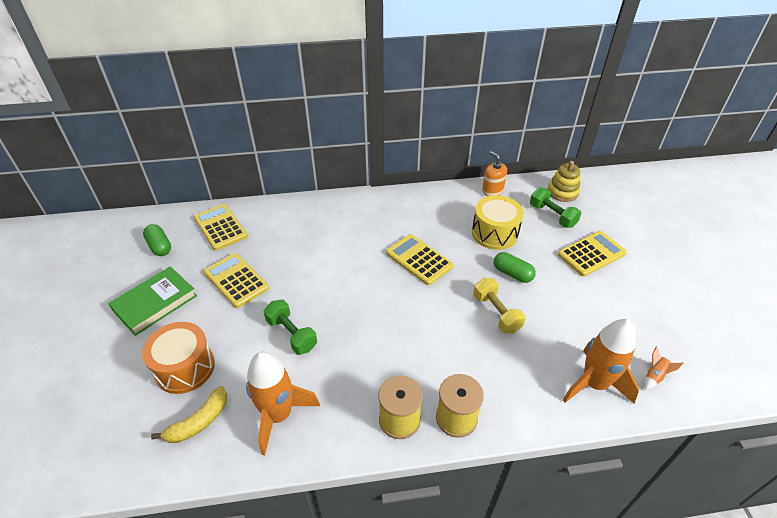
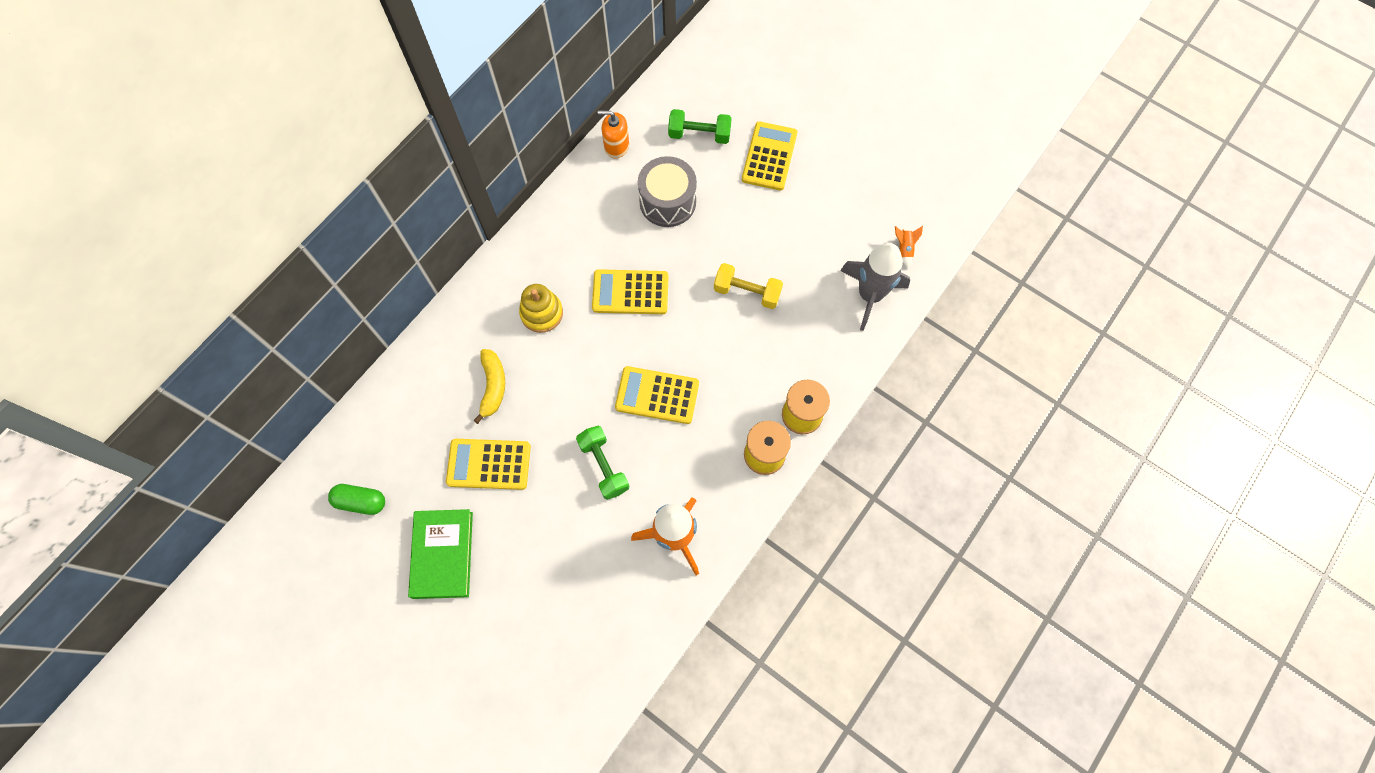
camera: 45 degrees left, 25 degrees up
orange drum [142,322,215,394] -> none
yellow banana [151,386,227,443] -> yellow banana moved to [473,349,505,424]
yellow calculator [194,204,248,251] -> yellow calculator moved to [615,366,699,424]
green dumbbell [264,300,317,355] -> green dumbbell turned 60 degrees clockwise [576,426,629,500]
yellow drum [472,195,524,250] -> grey drum [638,156,697,227]
green capsule [494,252,536,283] -> none
yellow stacking toy [548,161,580,202] -> yellow stacking toy moved to [519,284,563,333]
orange rocket [563,319,639,404] -> grey rocket [840,243,910,331]

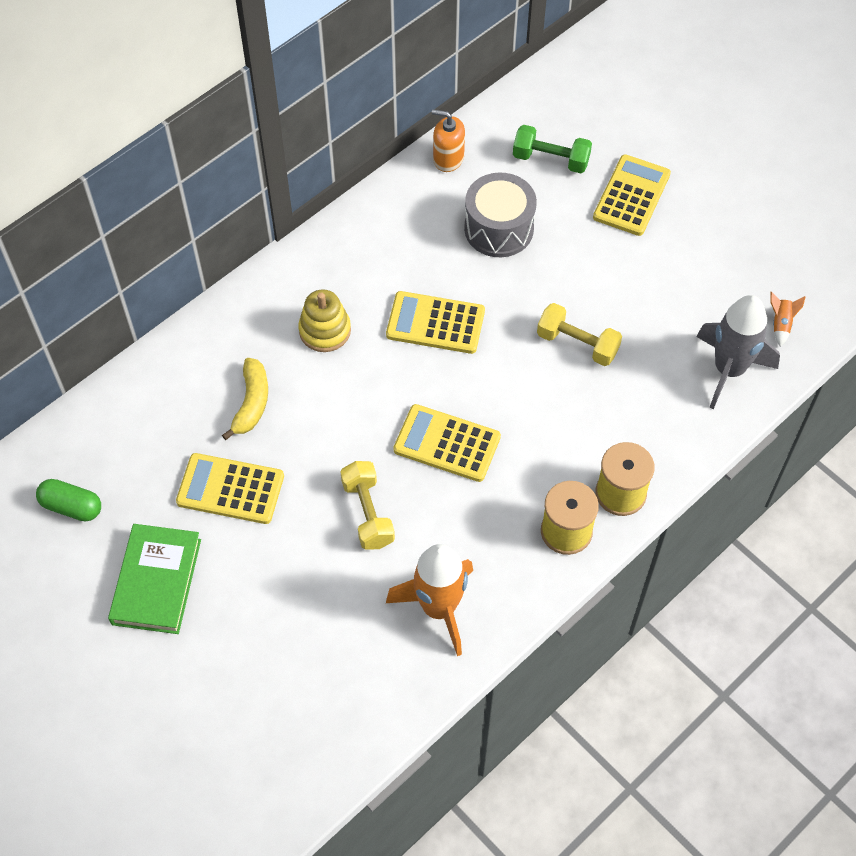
camera: 10 degrees right, 10 degrees down
green dumbbell [576,426,629,500] -> yellow dumbbell [340,461,395,550]

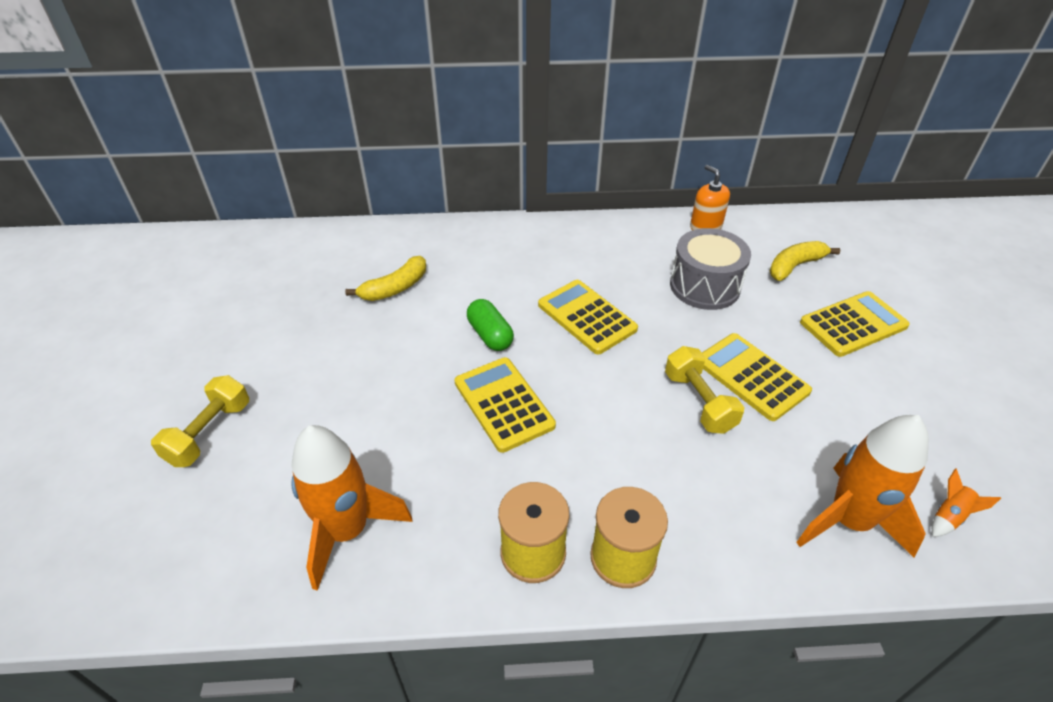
camera: 40 degrees right, 15 degrees down
green capsule [36,479,101,521] -> green capsule moved to [467,299,514,351]
green book [108,524,201,634] -> none
yellow calculator [176,453,284,524] -> yellow calculator moved to [702,333,812,421]
yellow stacking toy [298,289,351,352] -> none
yellow dumbbell [340,461,395,550] -> yellow dumbbell moved to [151,375,249,467]
green dumbbell [513,125,592,173] -> yellow banana [770,241,840,281]
grey rocket [696,295,780,409] -> orange rocket [796,415,929,558]

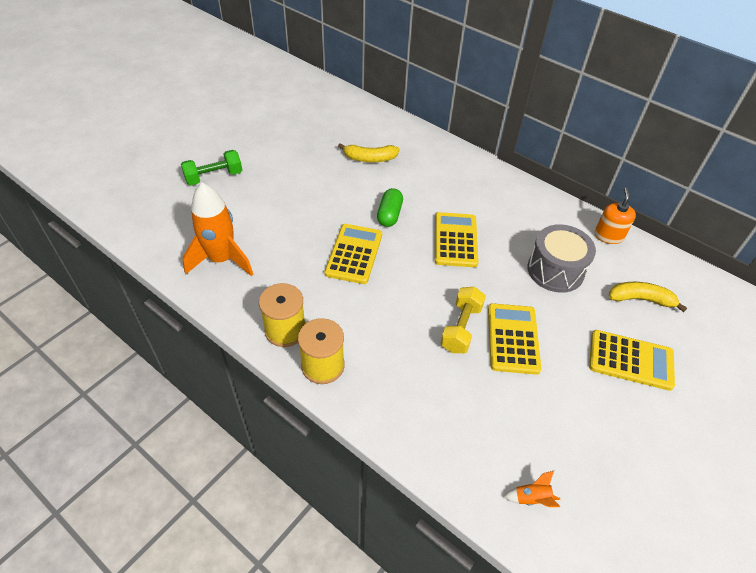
camera: 40 degrees right, 5 degrees up
yellow dumbbell [151,375,249,467] -> green dumbbell [181,150,242,185]
orange rocket [796,415,929,558] -> none

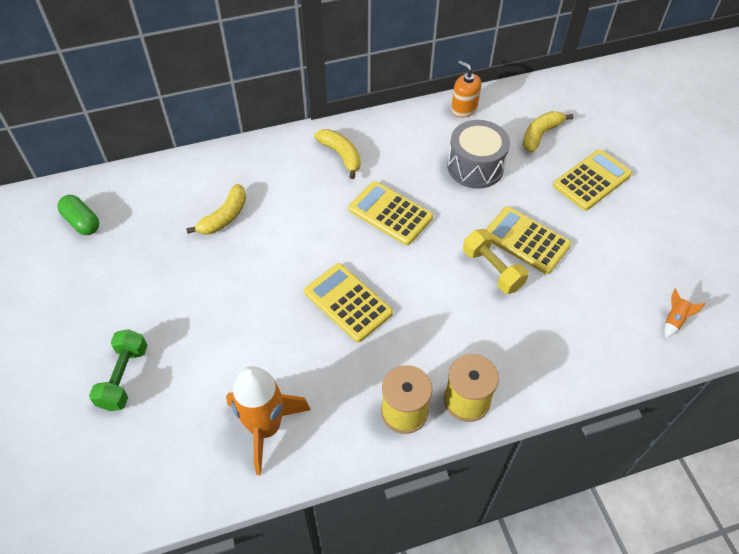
camera: 55 degrees left, 5 degrees up
green capsule [377,188,403,227] -> green capsule moved to [58,195,99,235]
none -> yellow banana [314,129,361,179]

